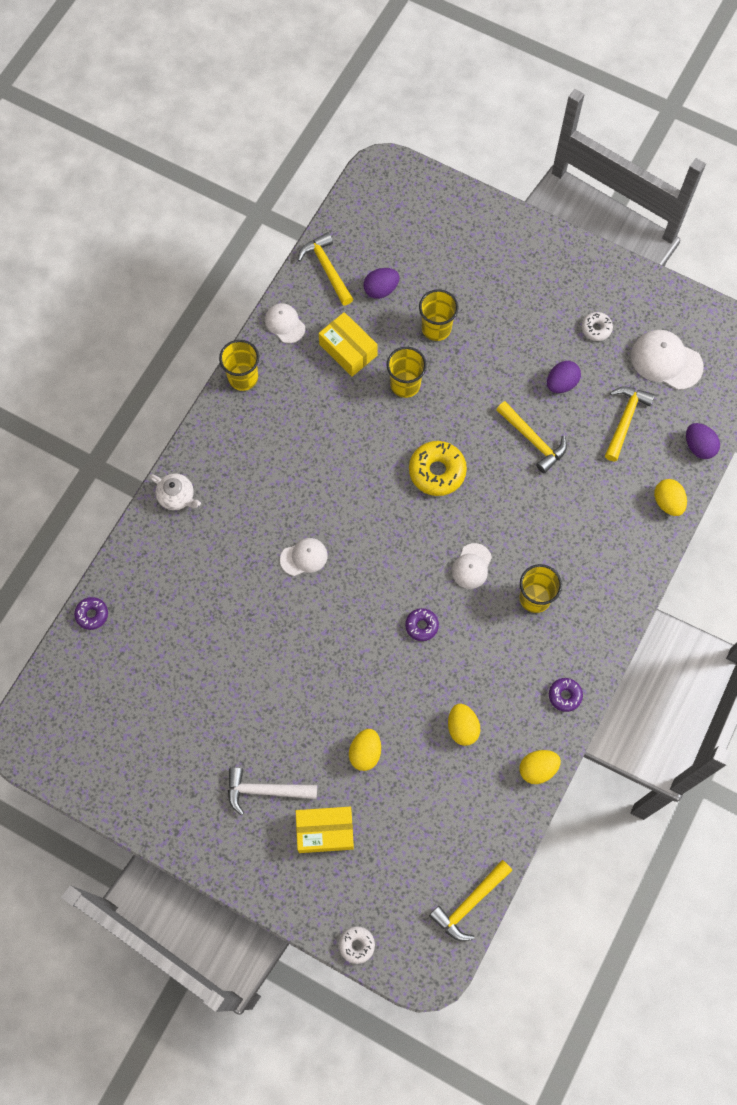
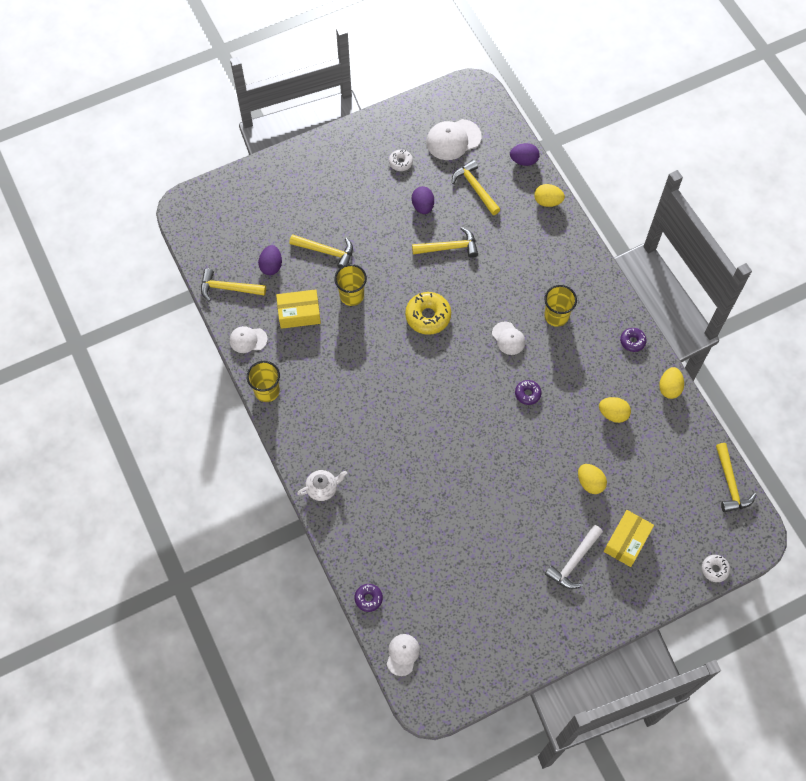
camera: 55 degrees left, 5 degrees down
white cap [280,538,328,576] -> white cap moved to [387,634,420,676]
yellow cup [419,289,458,341] -> yellow hammer [289,234,353,268]

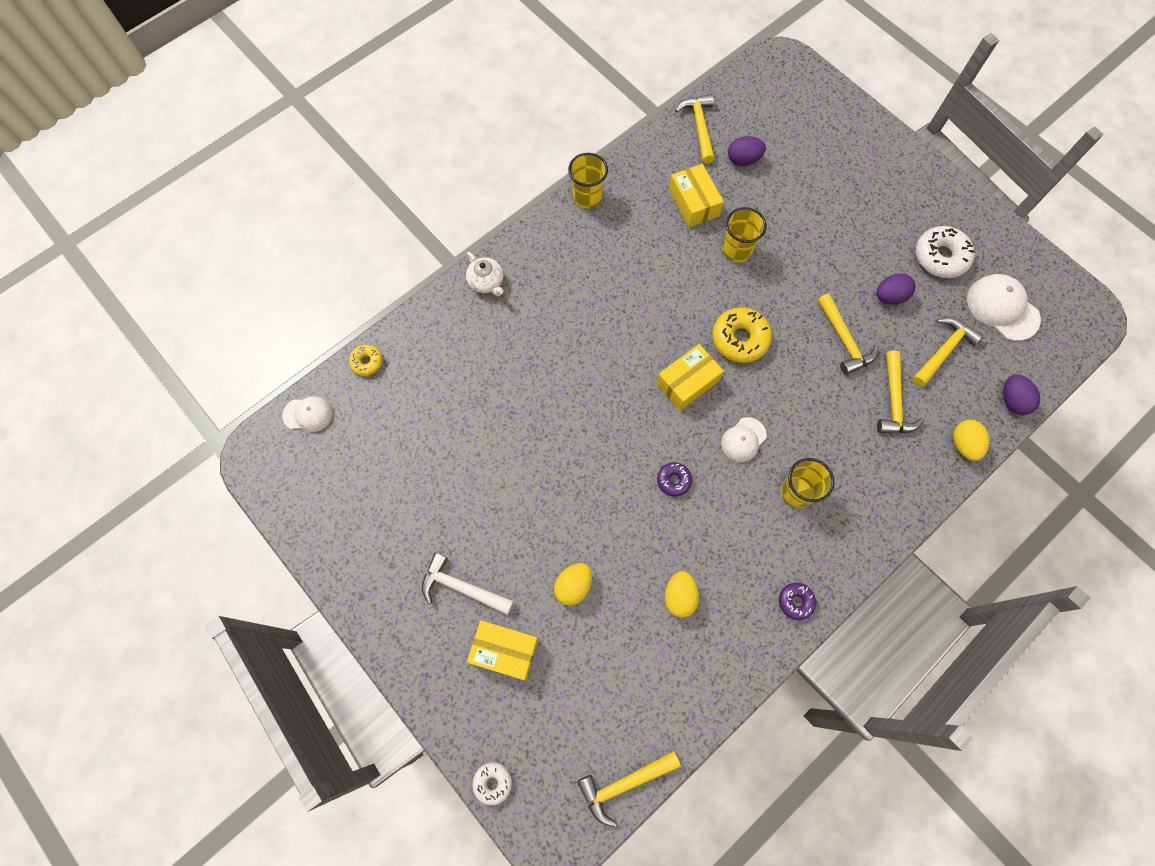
camera: 75 degrees right, 5 degrees up
white cap [229,326,268,353] -> none
yellow hammer [289,234,353,268] -> yellow hammer moved to [877,350,924,433]
purple donut [354,584,383,612] -> yellow donut [349,345,383,376]
white donut [389,150,413,171] -> white donut [916,226,975,278], size x1.79
yellow egg [659,367,684,399] -> none
none -> yellow box [656,344,724,411]

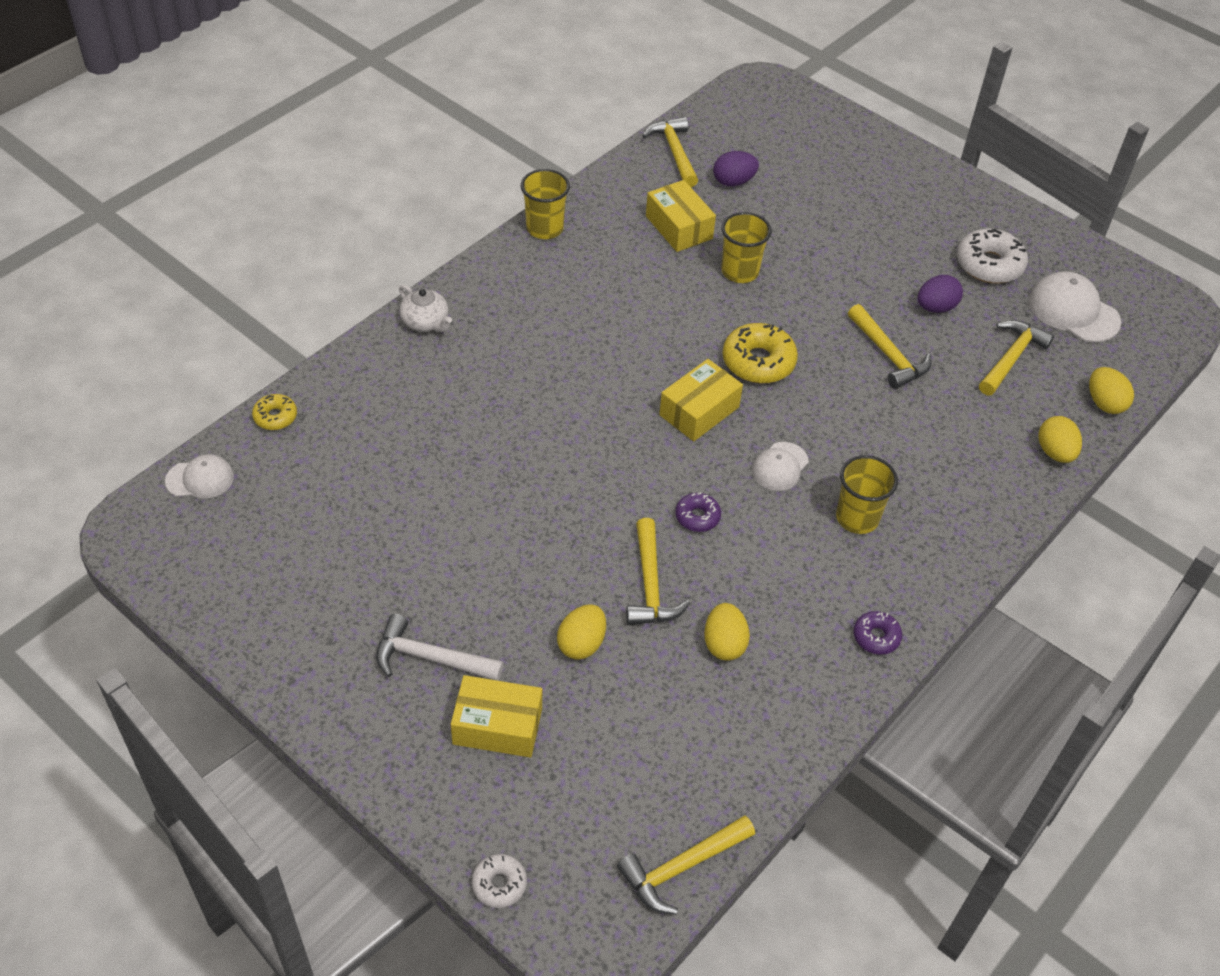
camera: 10 degrees left, 20 degrees down
yellow hammer [877,350,924,433] -> yellow hammer moved to [626,518,690,625]
purple egg [1003,374,1040,415] -> yellow egg [1089,367,1134,414]

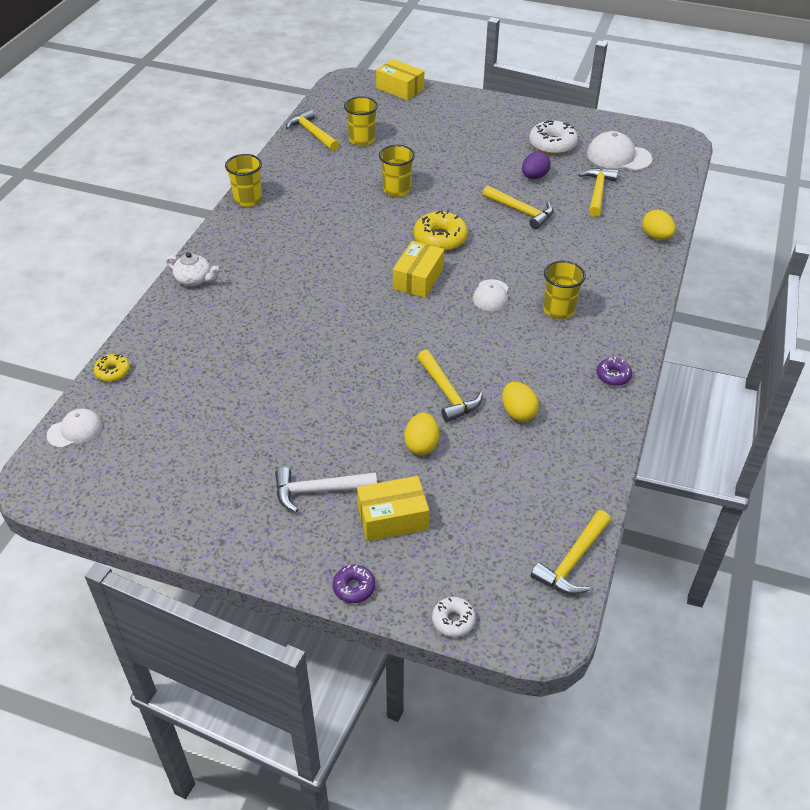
camera: 20 degrees left, 5 degrees down
yellow box [646,180,716,252] -> yellow box moved to [376,59,424,100]
purple donut [675,492,721,532] -> purple donut moved to [333,565,375,603]
purple egg [713,151,759,186] -> yellow cup [344,97,378,146]
yellow egg [1089,367,1134,414] -> none

